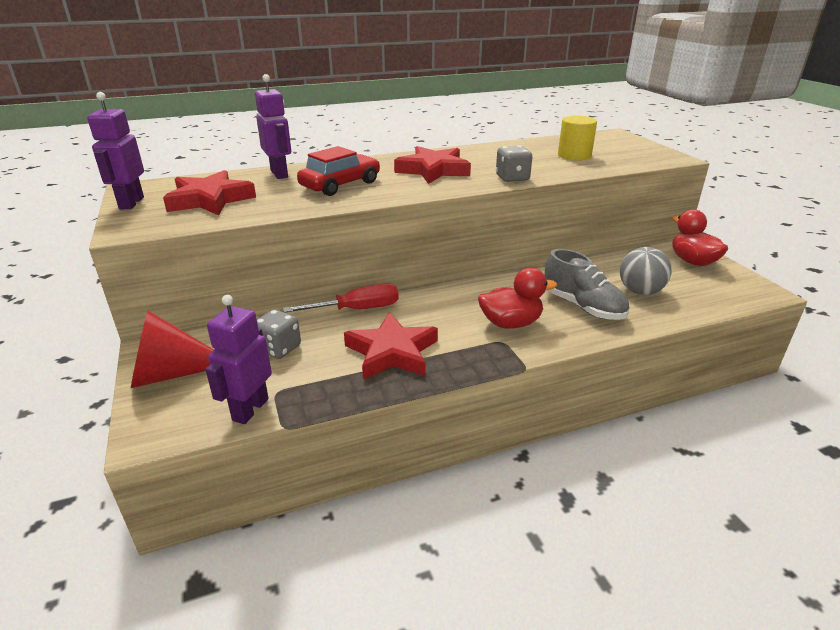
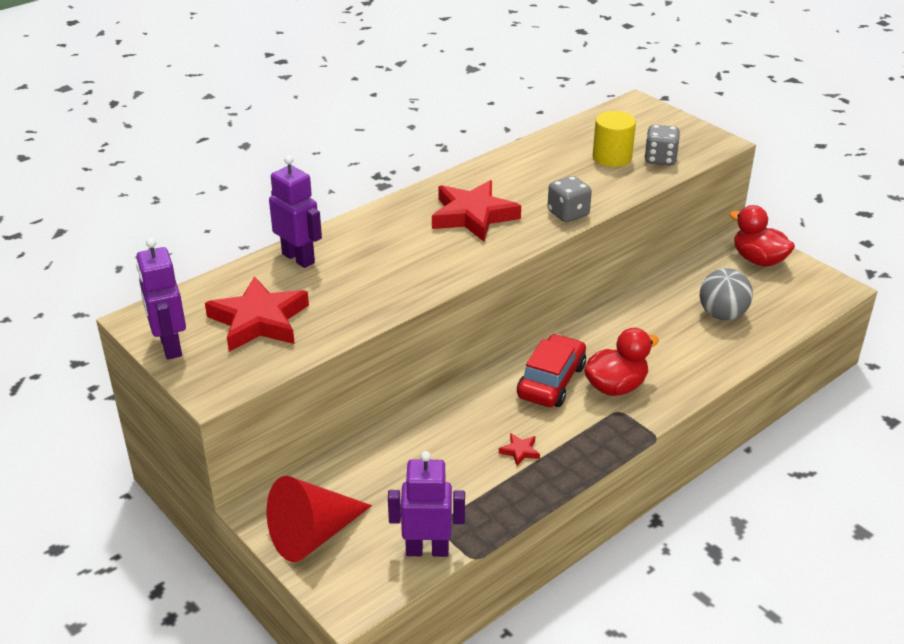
camera: 20 degrees left, 5 degrees up
purple robot [206,295,272,424] -> purple robot turned 90 degrees clockwise [388,451,465,557]
grey dice [257,309,301,359] -> grey dice moved to [644,125,680,166]
red screwdriver [283,283,399,313] -> none
red car [297,146,380,196] -> red car moved to [517,334,586,407]
red star [344,312,438,379] -> red star [499,433,540,466], size x0.41
grey shoe [545,249,629,320] -> none

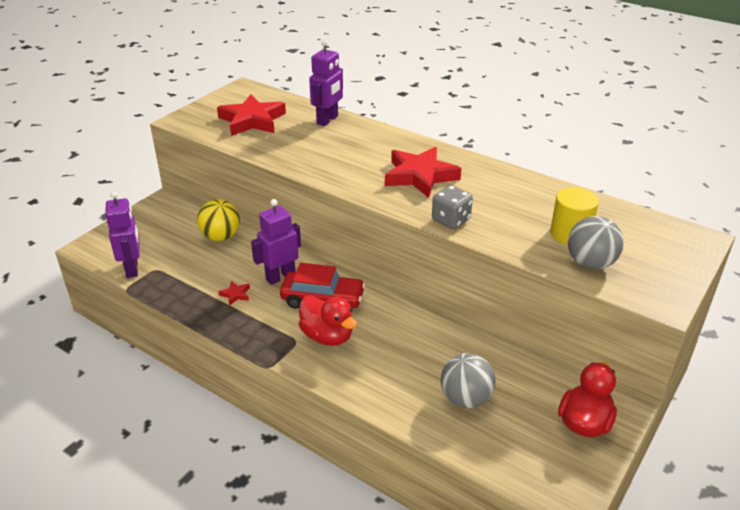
camera: 75 degrees right, 0 degrees up
purple robot [136,238,186,360] -> purple robot moved to [251,199,301,285]
red cone [267,476,372,562] -> none
grey dice [644,125,680,166] -> grey ball [568,216,624,270]
none -> yellow ball [197,199,240,241]

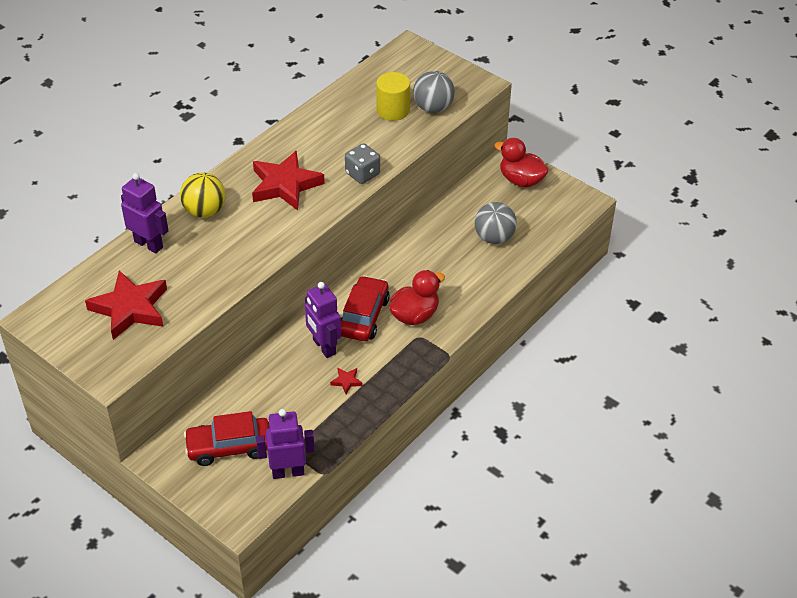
camera: 85 degrees left, 10 degrees up
yellow ball [197,199,240,241] -> yellow ball moved to [180,173,225,218]
none -> red car [184,411,270,466]

